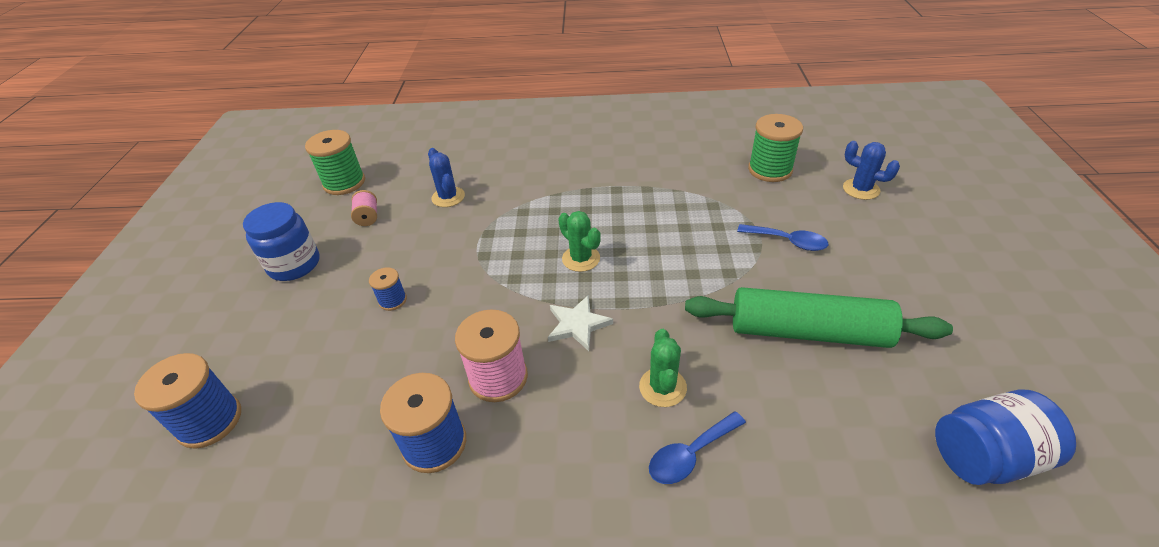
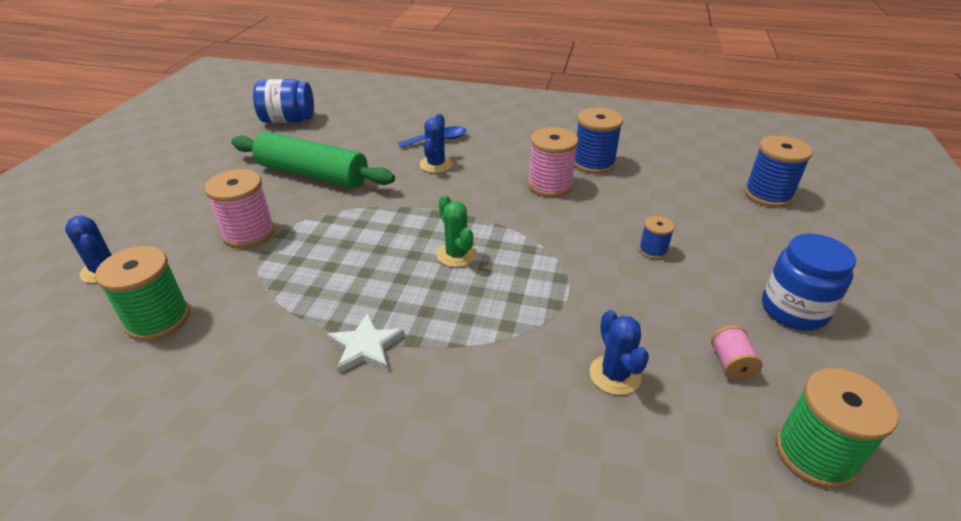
camera: 170 degrees left, 5 degrees down
white star [548,295,613,351] -> white star moved to [327,313,405,374]
green cactus [639,329,687,407] -> blue cactus [420,114,453,173]
blue spoon [737,224,829,251] -> pink spool [205,169,275,248]

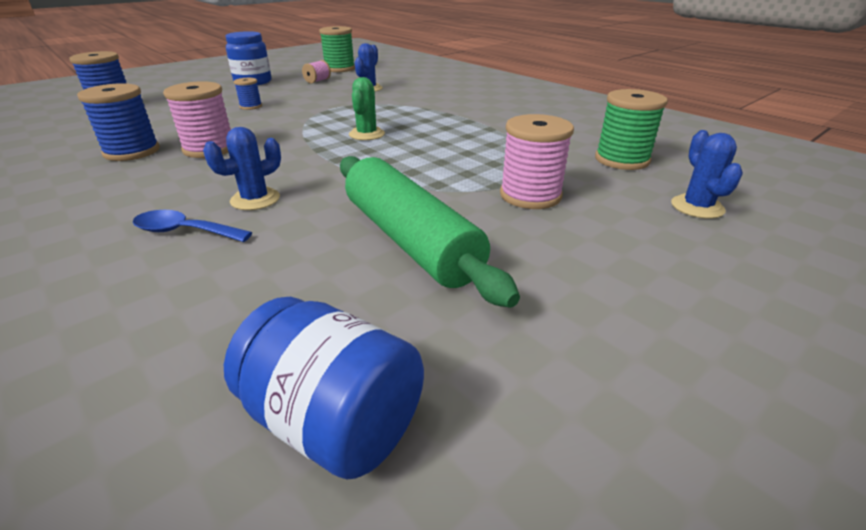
camera: 145 degrees left, 5 degrees down
white star [327,313,405,374] -> none

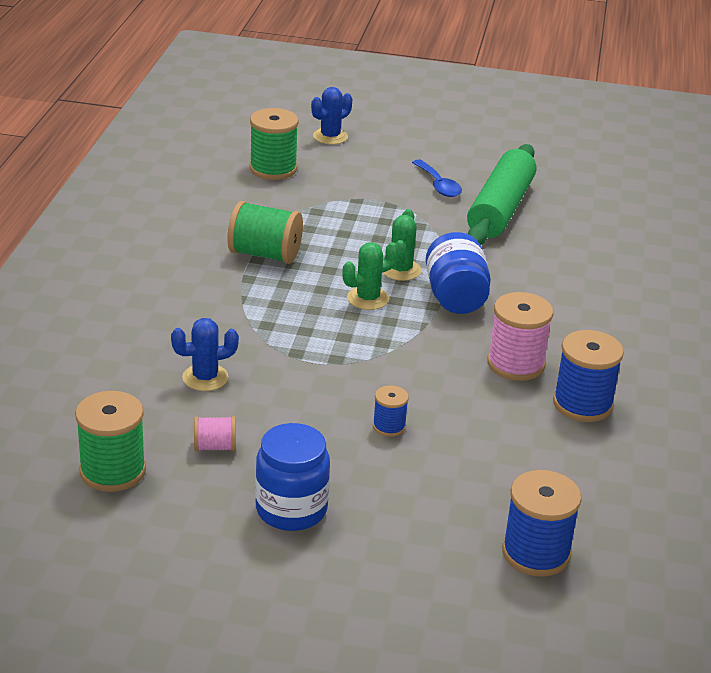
camera: 130 degrees left, 0 degrees up
blue spoon [133,210,252,242] -> blue spoon moved to [412,160,462,197]
blue cactus [203,127,281,210] -> none
blue jar [224,297,424,479] -> blue jar moved to [426,232,491,314]
pink spool [500,114,574,209] -> none
none -> green spool [228,201,303,264]
none -> green cactus [383,209,421,281]

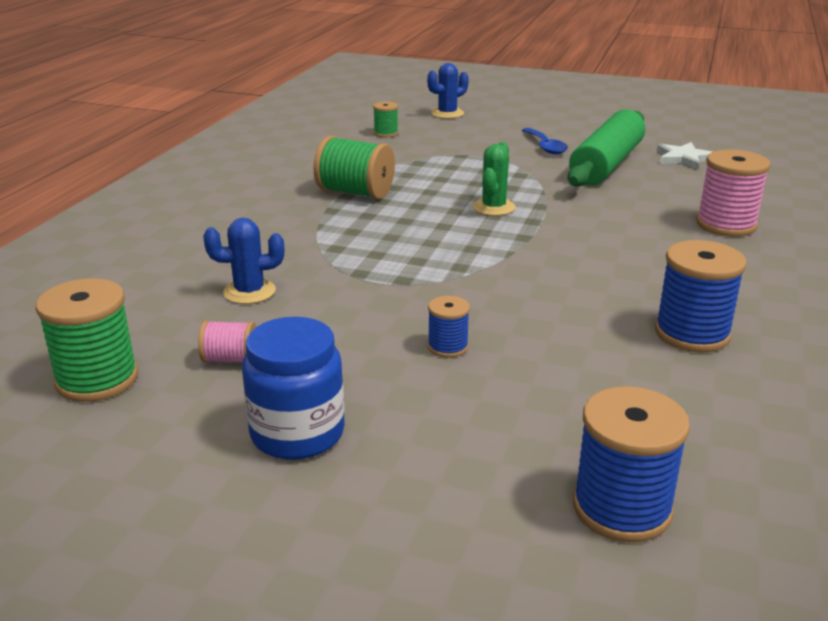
camera: 10 degrees right, 5 degrees down
green spool [250,108,299,180] -> green spool [373,102,398,137], size x0.54
green cactus [342,242,398,310] -> none
blue jar [426,232,491,314] -> none
pink spool [487,292,554,381] -> pink spool moved to [696,150,771,237]
none -> white star [657,142,713,170]

